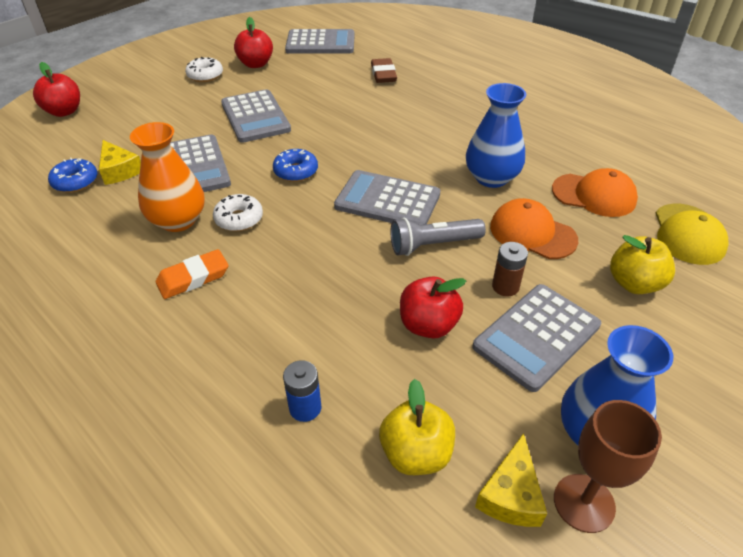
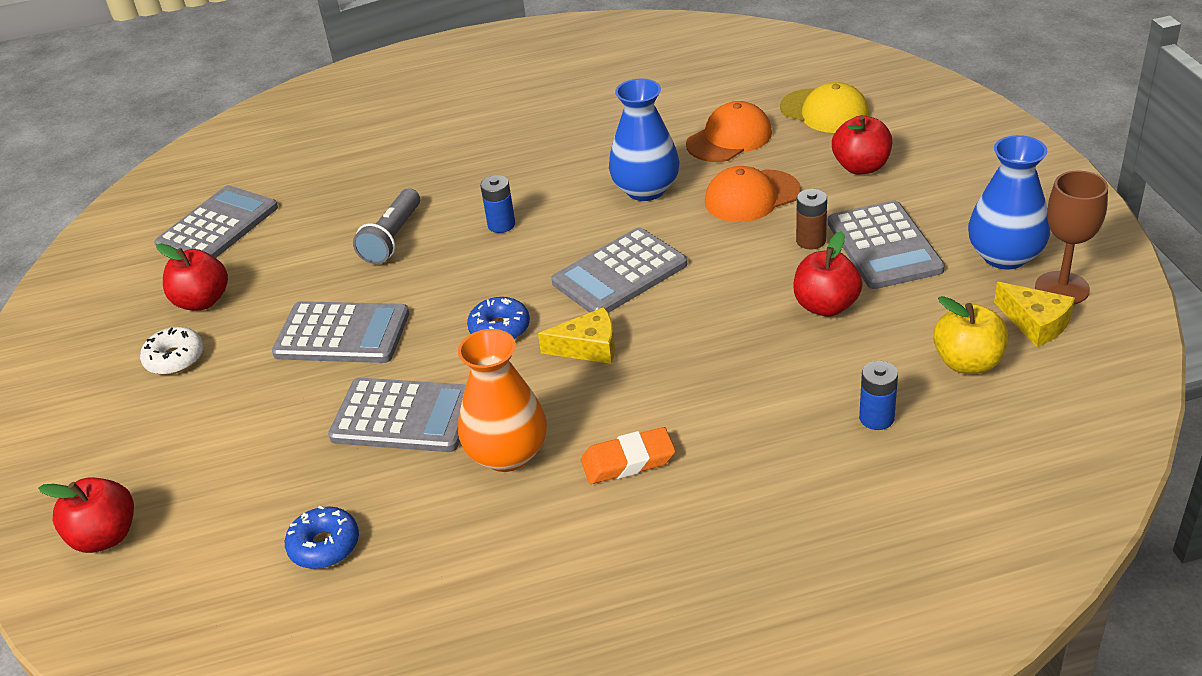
camera: 55 degrees left, 5 degrees down
yellow cheese [99,140,141,185] -> yellow cheese moved to [538,307,615,364]
orange eraser [156,249,229,299] -> orange eraser turned 75 degrees clockwise [581,427,675,484]
white donut [213,194,263,231] -> none
brown eraser [371,58,397,83] -> none
grey flashlight [390,218,486,256] -> grey flashlight moved to [353,189,420,264]
yellow apple [610,235,675,294] -> red apple [832,115,892,174]
none -> blue battery [480,175,515,233]

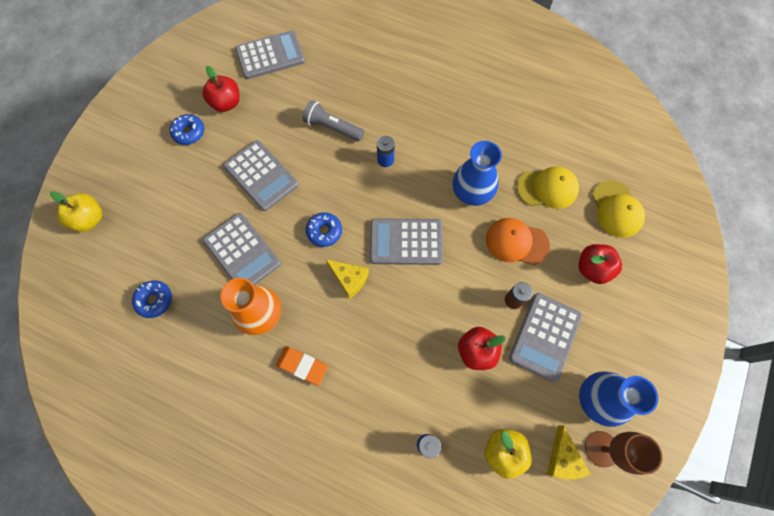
camera: 35 degrees right, 30 degrees up
red apple [38,477,134,553] -> yellow apple [50,191,102,232]
white donut [140,327,204,375] -> blue donut [170,114,204,145]
grey flashlight [353,189,420,264] -> grey flashlight turned 60 degrees clockwise [303,100,364,141]
orange cap [686,101,772,162] -> yellow cap [517,166,579,209]

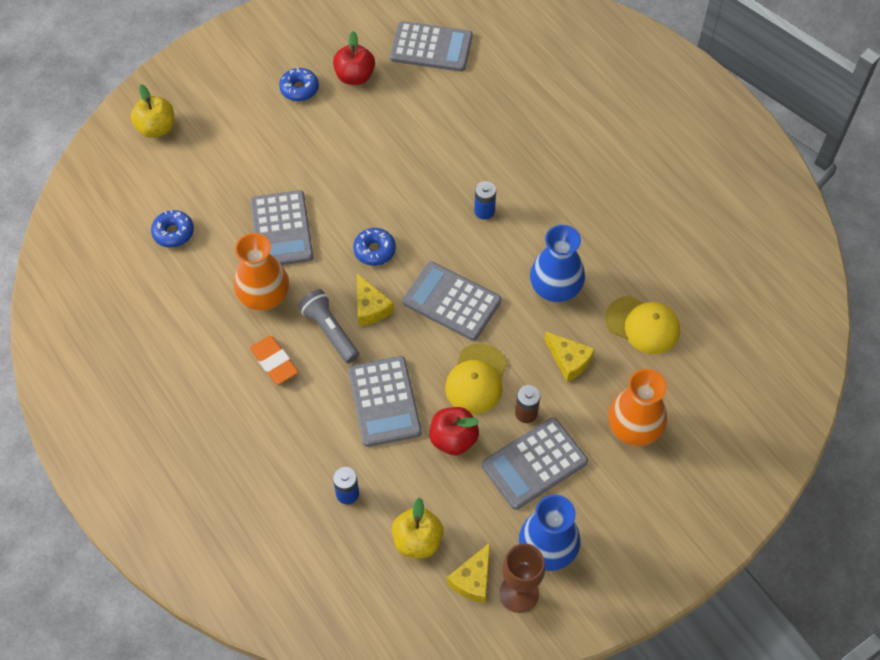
camera: 30 degrees right, 10 degrees down
grey calculator [223,140,299,211] -> grey calculator moved to [348,356,422,447]
grey flashlight [303,100,364,141] -> grey flashlight moved to [298,289,359,363]
orange cap [486,218,550,265] -> yellow cheese [545,332,595,382]
red apple [578,244,622,284] -> orange vase [608,369,667,446]
yellow cap [592,180,645,238] -> yellow cap moved to [445,343,507,414]

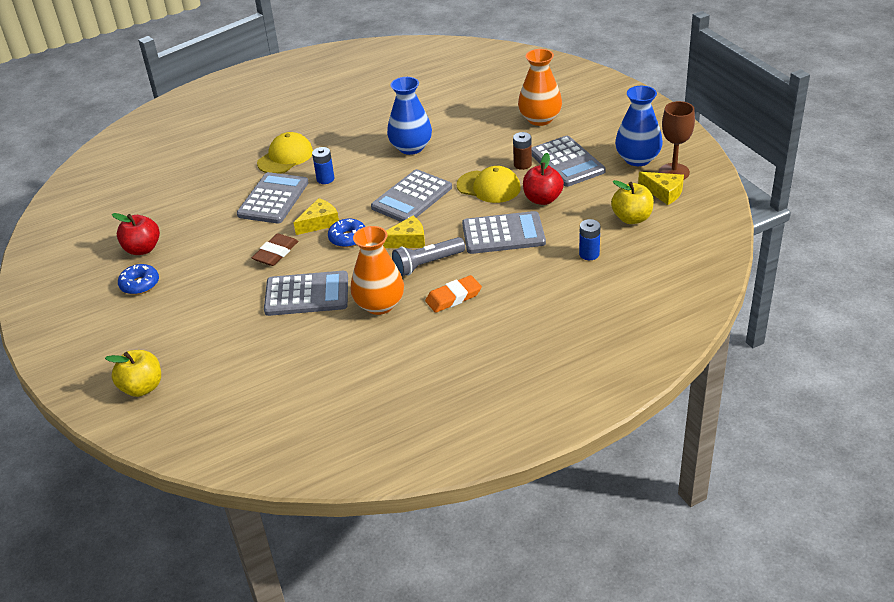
camera: 80 degrees left, 20 degrees down
blue donut [151,210,194,248] -> none
grey calculator [390,21,473,72] -> grey calculator moved to [237,172,309,223]
yellow cheese [545,332,595,382] -> yellow cheese moved to [293,198,339,235]
yellow cap [605,296,680,354] -> yellow cap moved to [257,132,313,174]
none -> brown eraser [252,233,298,266]

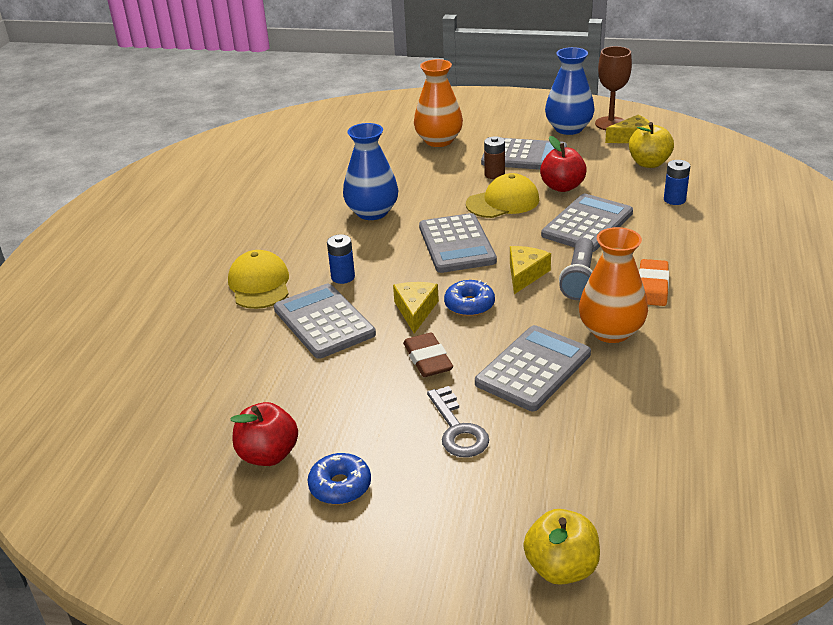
camera: 50 degrees left, 5 degrees down
none -> grey key [427,386,489,457]

